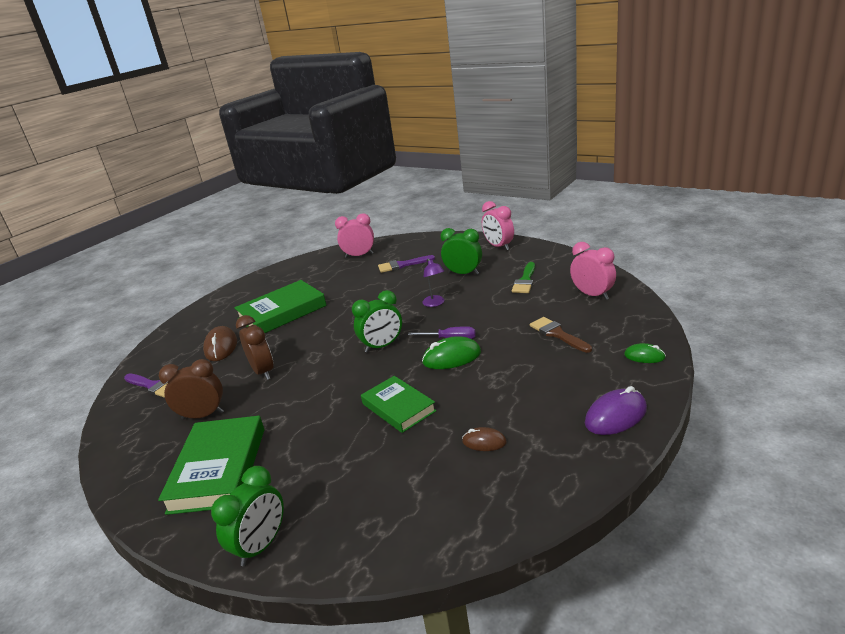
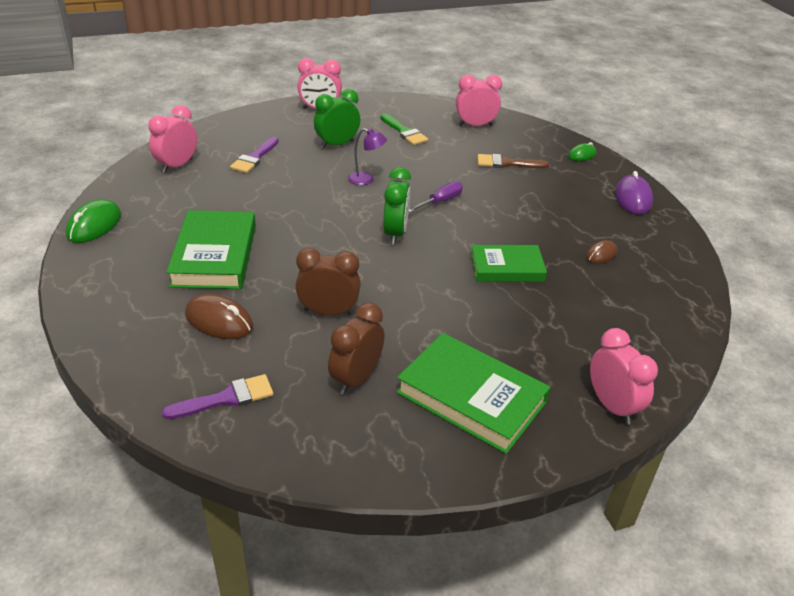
camera: 60 degrees left, 10 degrees up
green clock [211,466,284,566] -> pink clock [590,328,658,425]
green mouse [422,336,481,369] -> green mouse moved to [66,199,121,243]

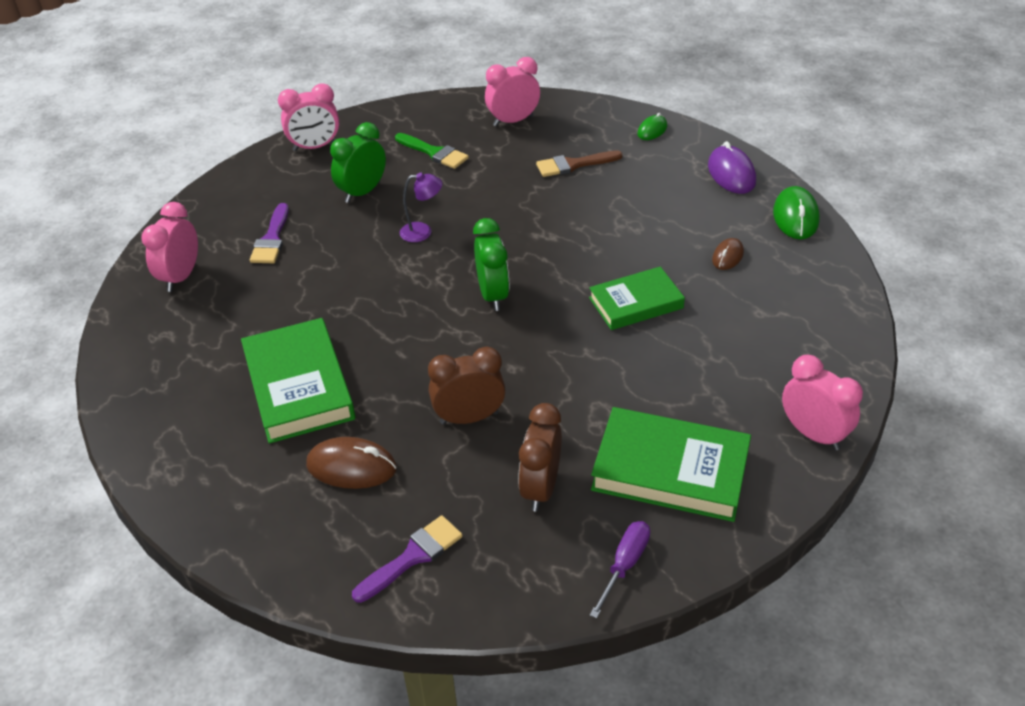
camera: 15 degrees left, 5 degrees up
green mouse [66,199,121,243] -> green mouse moved to [773,186,820,239]
purple screwdriver [409,181,463,212] -> purple screwdriver moved to [590,521,650,619]

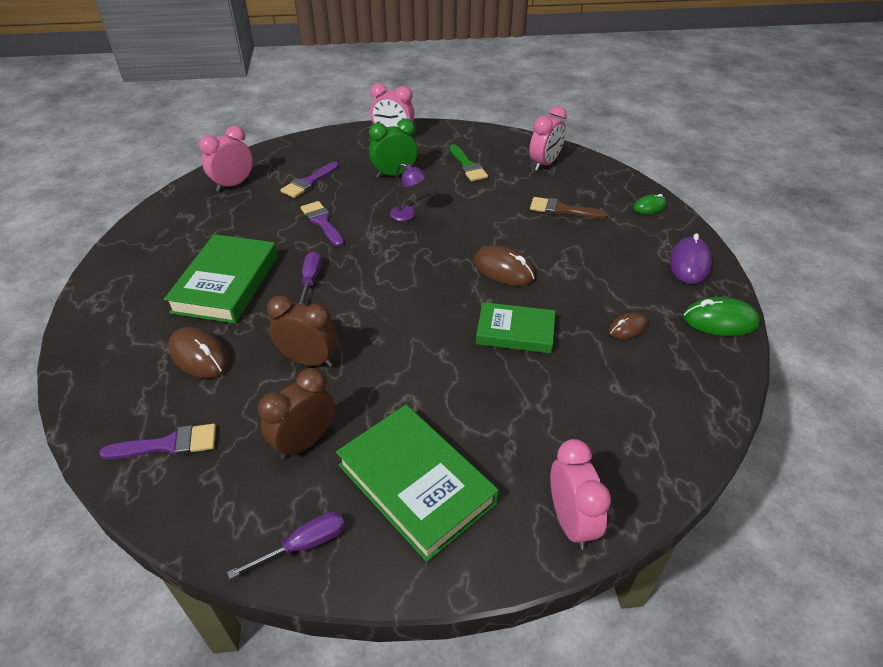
camera: 30 degrees right, 0 degrees up
green clock [473,218,509,311] -> none
pink clock [485,57,540,127] -> pink clock turned 120 degrees clockwise [529,106,567,171]
green mouse [773,186,820,239] -> green mouse turned 60 degrees clockwise [683,297,760,336]
none -> purple screwdriver [298,251,322,305]
none -> purple brush [301,201,344,247]
none -> brown mouse [474,245,535,286]

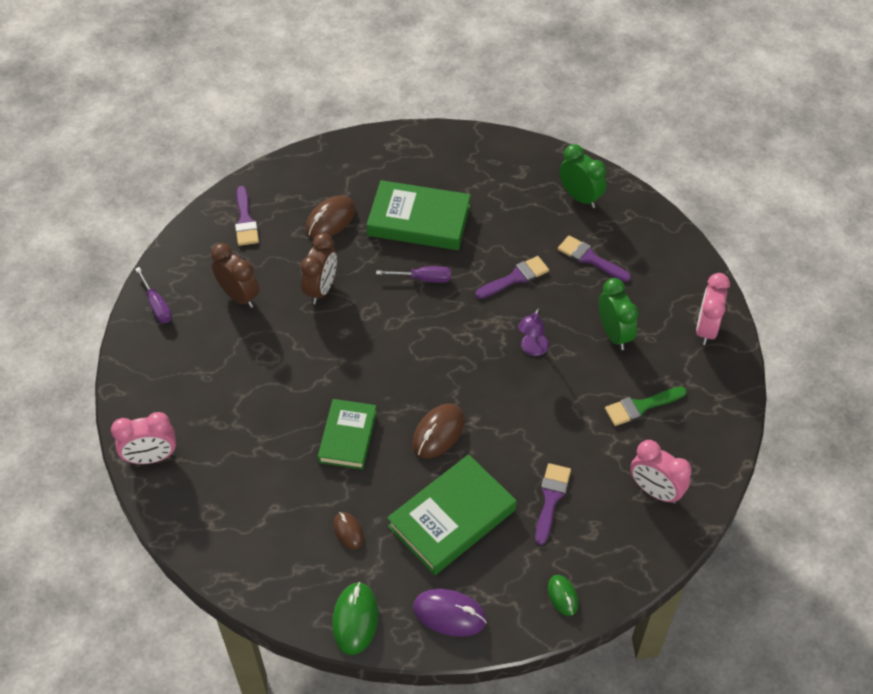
camera: 90 degrees right, 10 degrees up
pink clock [199,126,253,192] -> green clock [559,144,606,208]
green book [336,405,499,562] -> green book moved to [387,454,517,575]
brown brush [530,197,608,219] -> purple brush [535,463,571,545]

